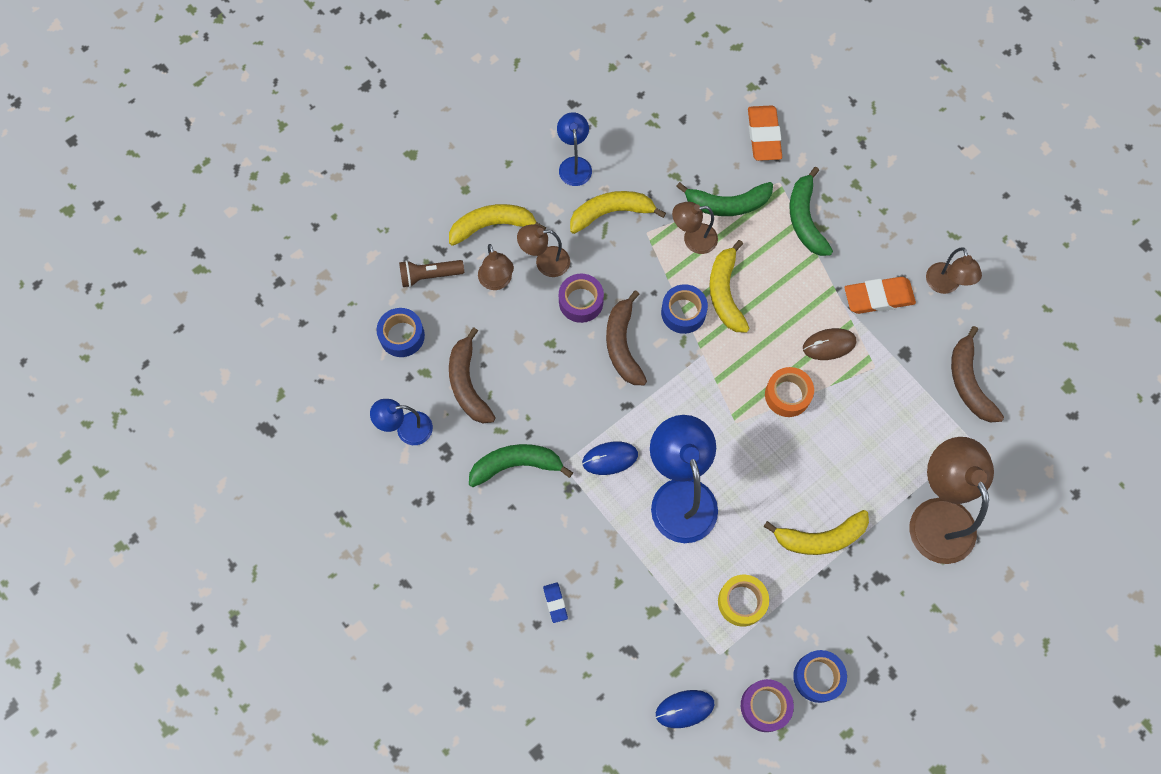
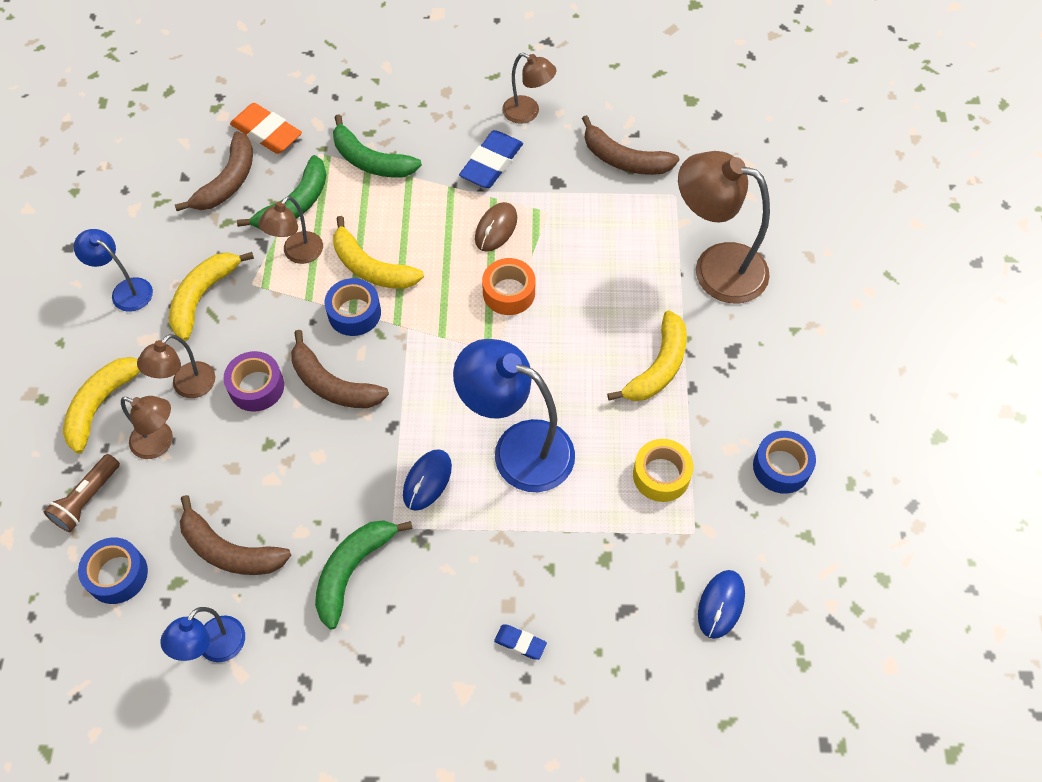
camera: 50 degrees left, 10 degrees down
purple tape [741,679,794,732] -> none
orange eraser [845,277,916,314] -> blue eraser [459,130,523,188]
none -> brown banana [175,131,253,211]

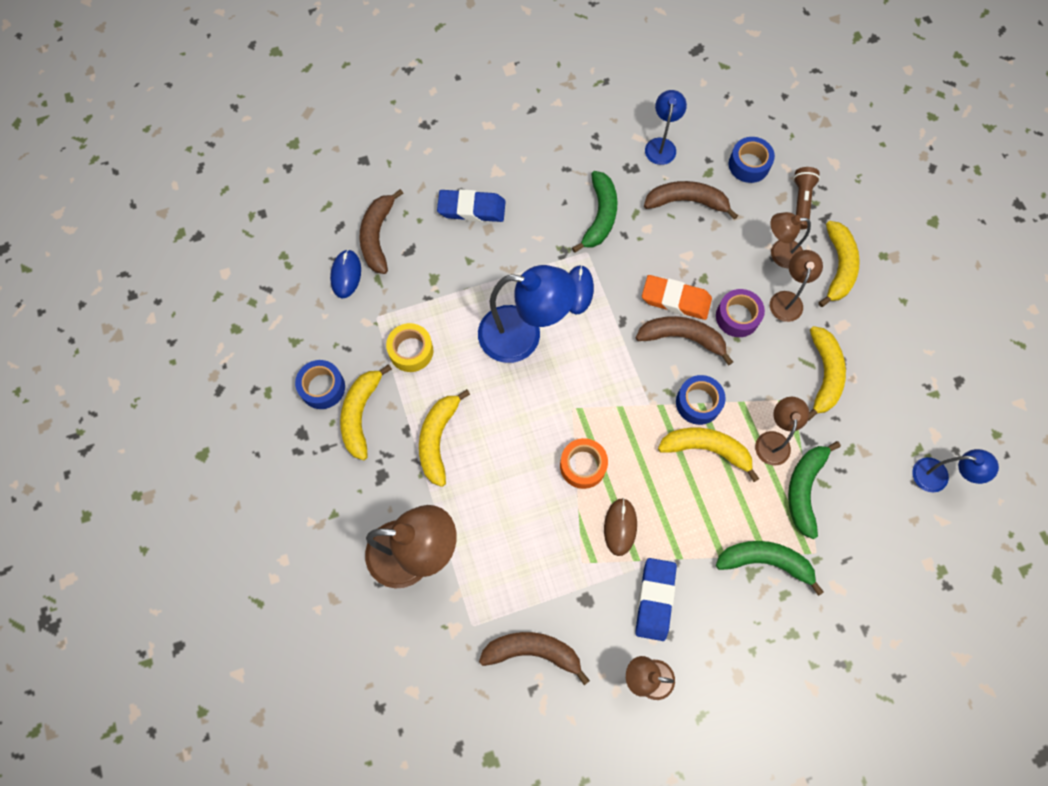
camera: 160 degrees right, 10 degrees up
blue lamp [74,229,153,312] -> blue lamp moved to [912,449,999,493]
brown banana [175,131,253,211] -> brown banana moved to [360,189,403,274]
orange eraser [230,103,302,154] -> orange eraser moved to [642,275,712,320]
blue eraser [494,625,547,660] -> blue eraser [437,189,506,222], size x1.94
none -> yellow banana [340,364,392,461]

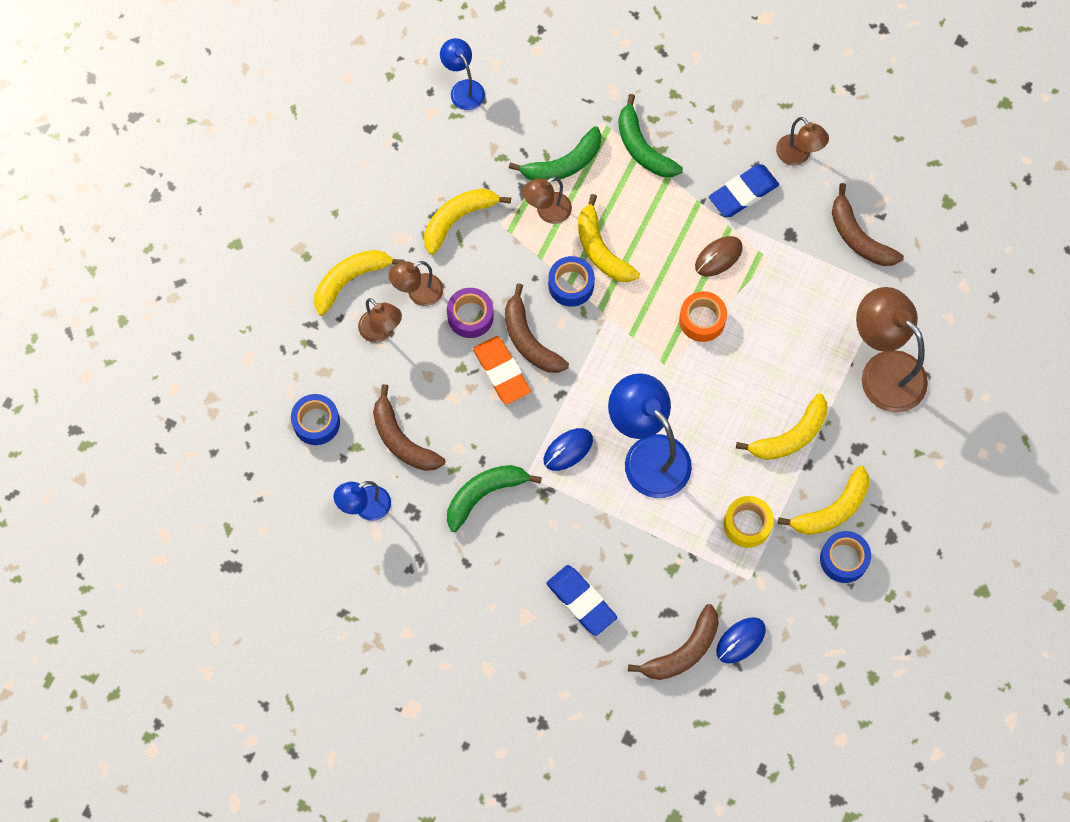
camera: 135 degrees left, 0 degrees up
brown flashlight [793,167,820,229] -> none

